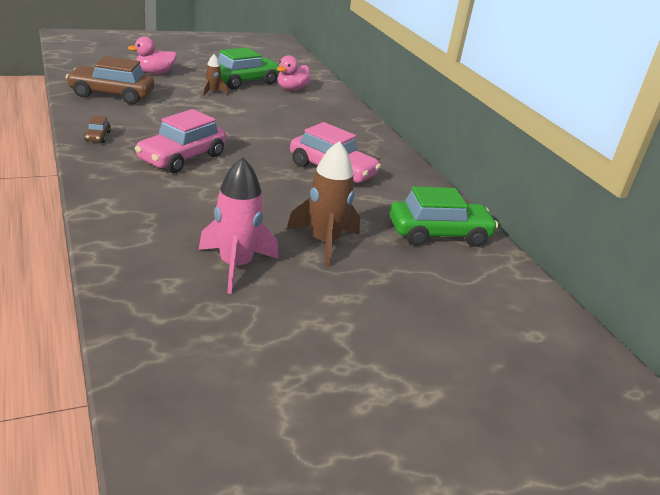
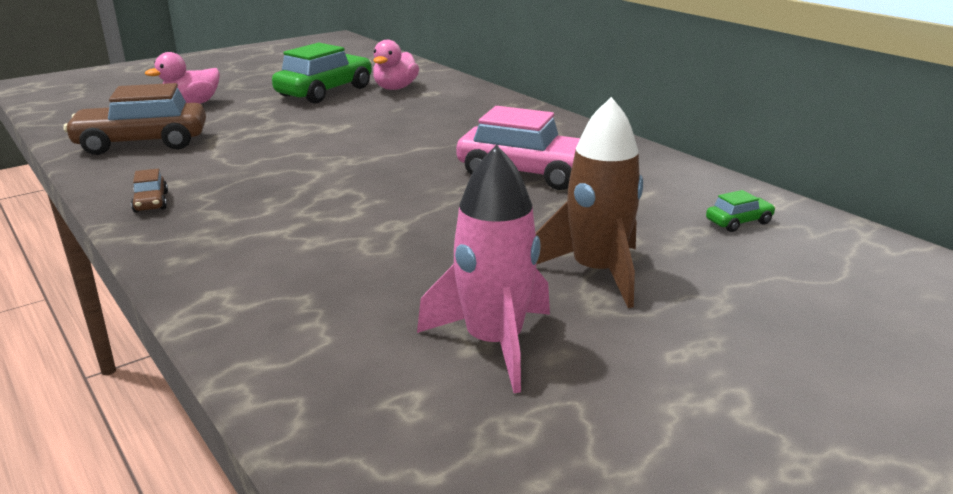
camera: 10 degrees left, 5 degrees down
pink car [135,109,226,173] -> none
brown rocket [203,54,228,96] -> none
green car [390,186,498,247] -> green car [706,190,776,232], size x0.43

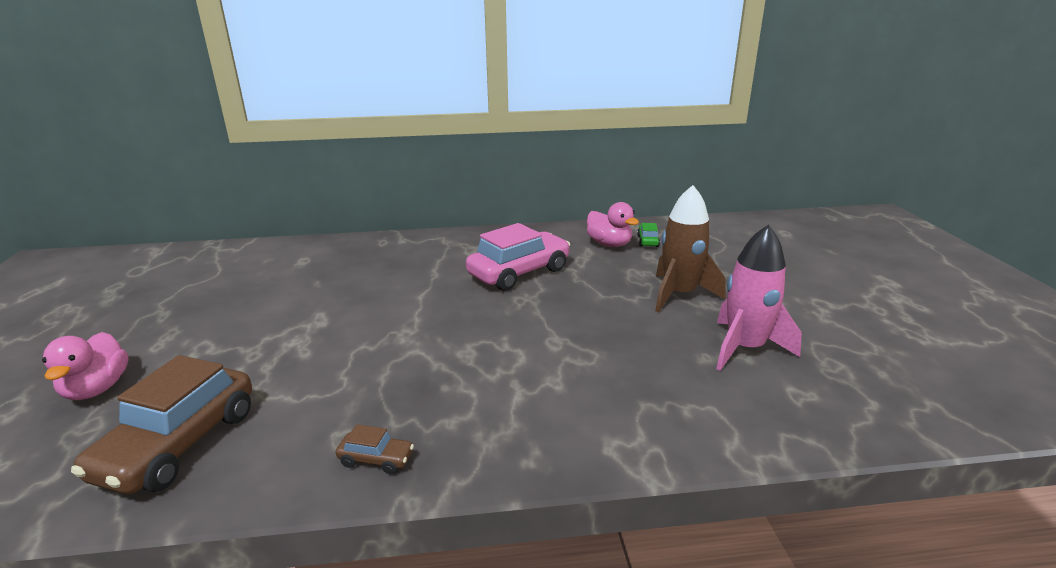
camera: 60 degrees left, 0 degrees up
green car [272,43,372,104] -> none
pink duck [373,40,419,90] -> pink duck moved to [587,202,639,247]

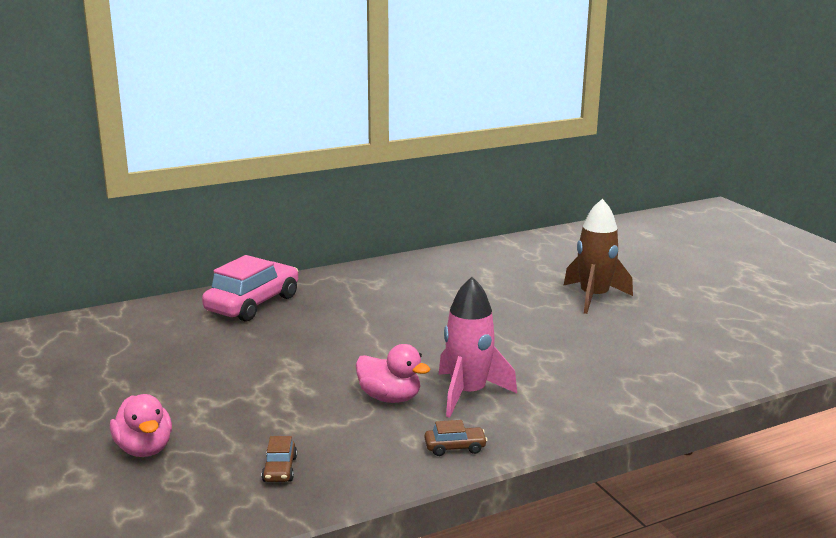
camera: 20 degrees left, 5 degrees down
brown car [71,355,252,494] -> brown car [262,436,297,482], size x0.43
pink car [466,223,570,291] -> pink car moved to [202,255,299,322]
pink duck [587,202,639,247] -> pink duck moved to [356,344,430,403]
green car [637,223,660,247] -> none
pink rocket [716,225,802,371] -> pink rocket moved to [438,277,517,418]

